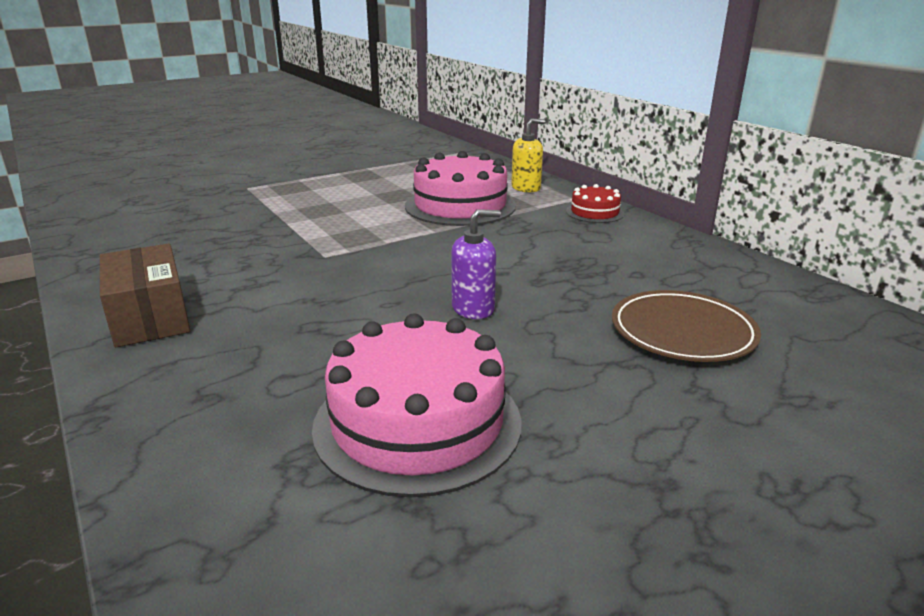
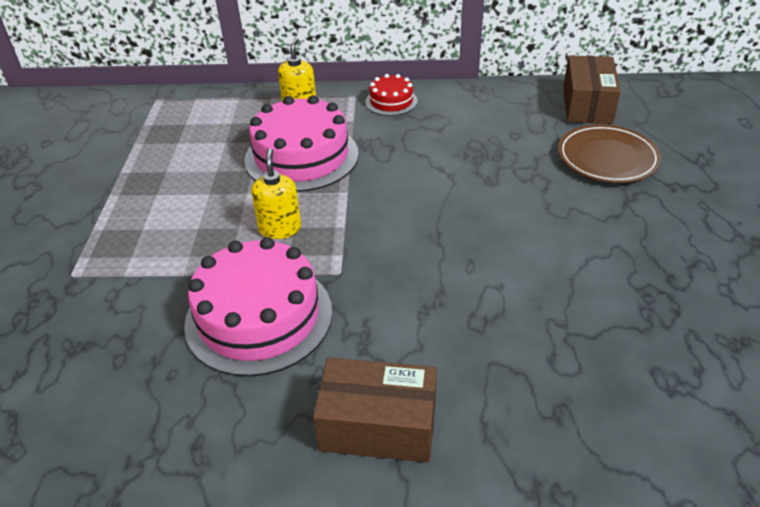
camera: 55 degrees left, 15 degrees up
pink cake [312,314,521,497] -> pink cake moved to [184,237,332,377]
purple soap dispenser [451,209,501,319] -> none
none -> yellow soap dispenser [251,148,301,239]
none -> brown box [563,55,621,124]

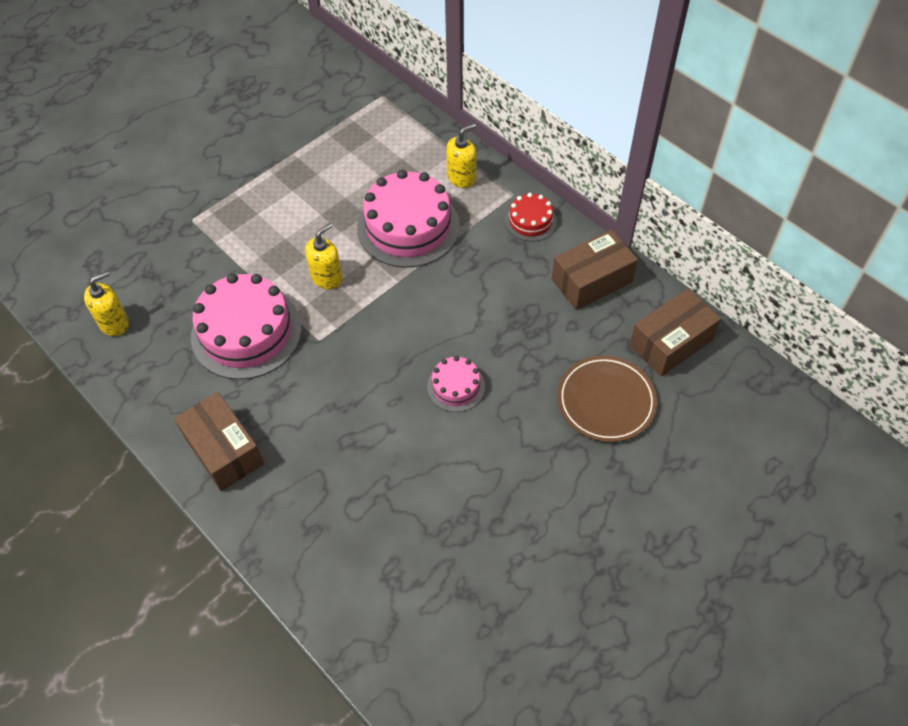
camera: 45 degrees right, 15 degrees up
none -> yellow soap dispenser [84,271,129,336]
none -> pink cake [427,356,485,412]
none -> brown box [552,229,638,310]

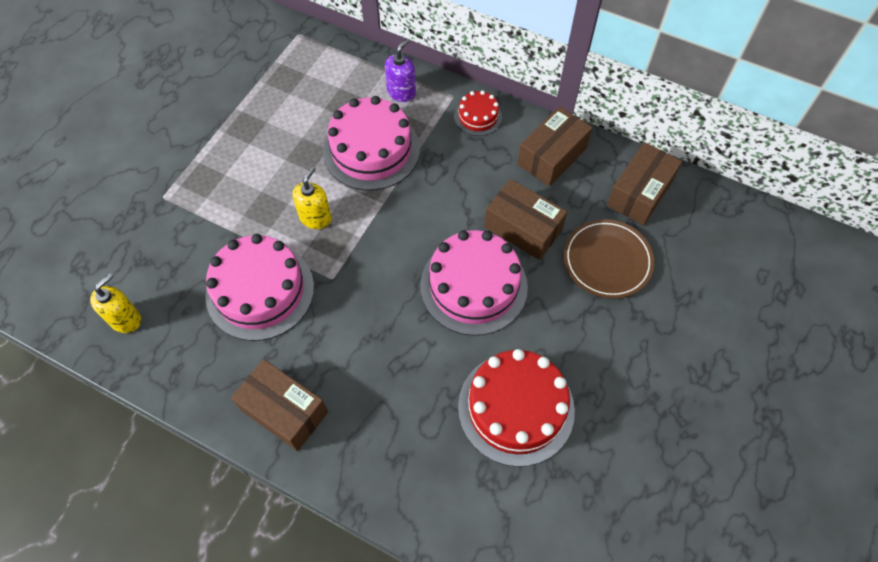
camera: 20 degrees left, 5 degrees up
pink cake [427,356,485,412] -> pink cake [420,230,528,336], size x1.98
yellow soap dispenser [446,123,476,188] -> purple soap dispenser [385,39,416,102]
none -> red cake [458,349,575,467]
none -> brown box [484,179,567,260]

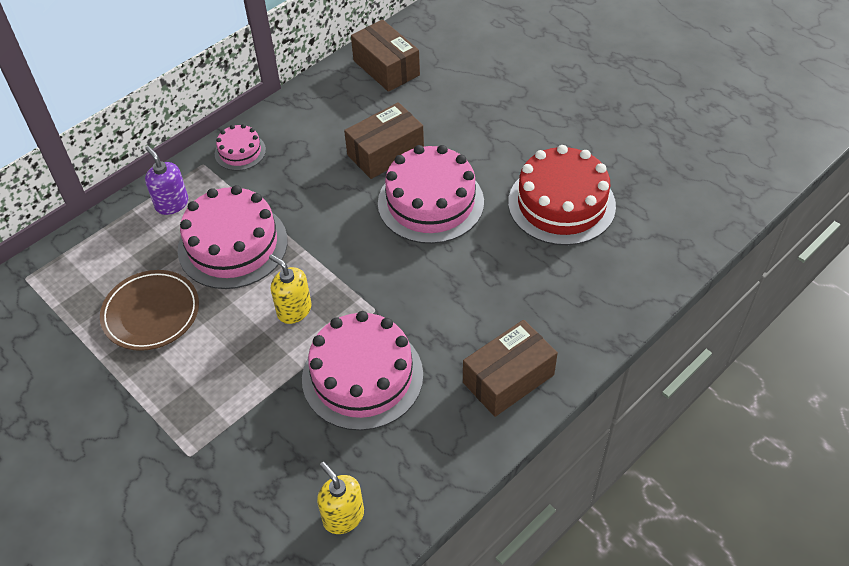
camera: 70 degrees left, 10 degrees down
red cake [454,90,502,136] -> pink cake [215,124,266,171]
brown box [517,106,593,186] -> none
brown plate [564,219,654,299] -> brown plate moved to [100,270,199,351]

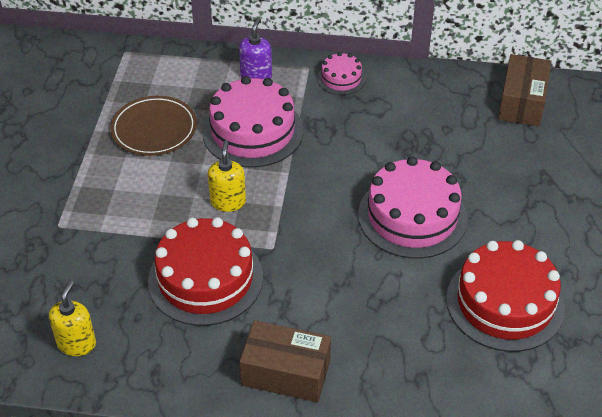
camera: 50 degrees right, 5 degrees down
pink cake [302,311,423,431] -> red cake [148,217,263,326]
brown box [344,102,424,179] -> none

